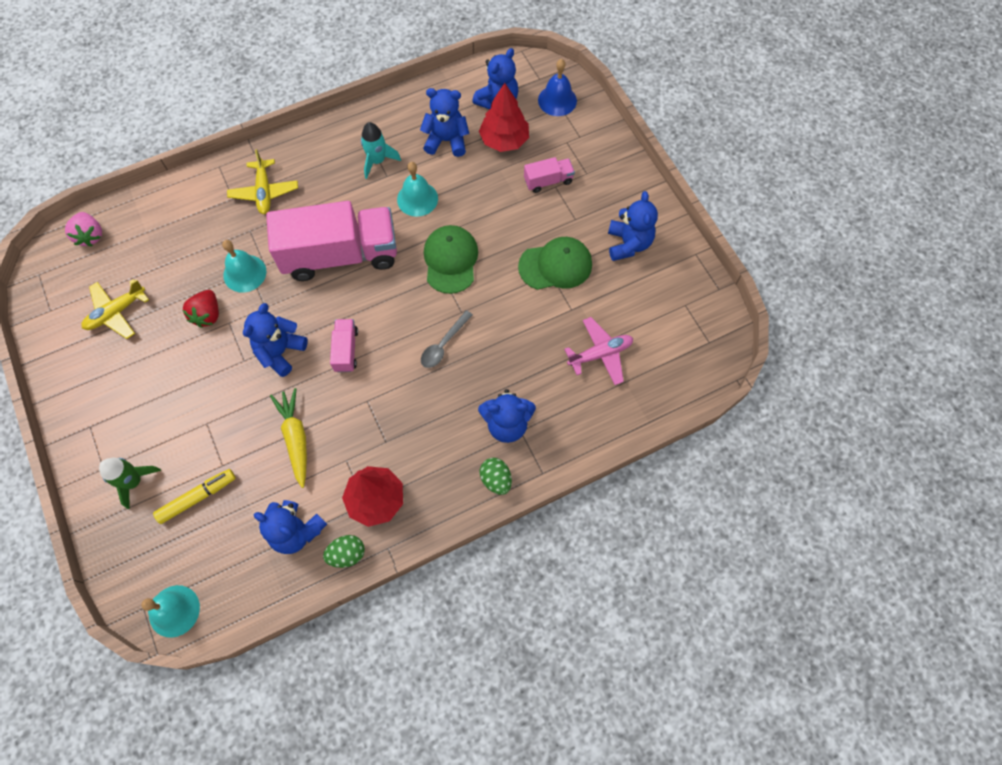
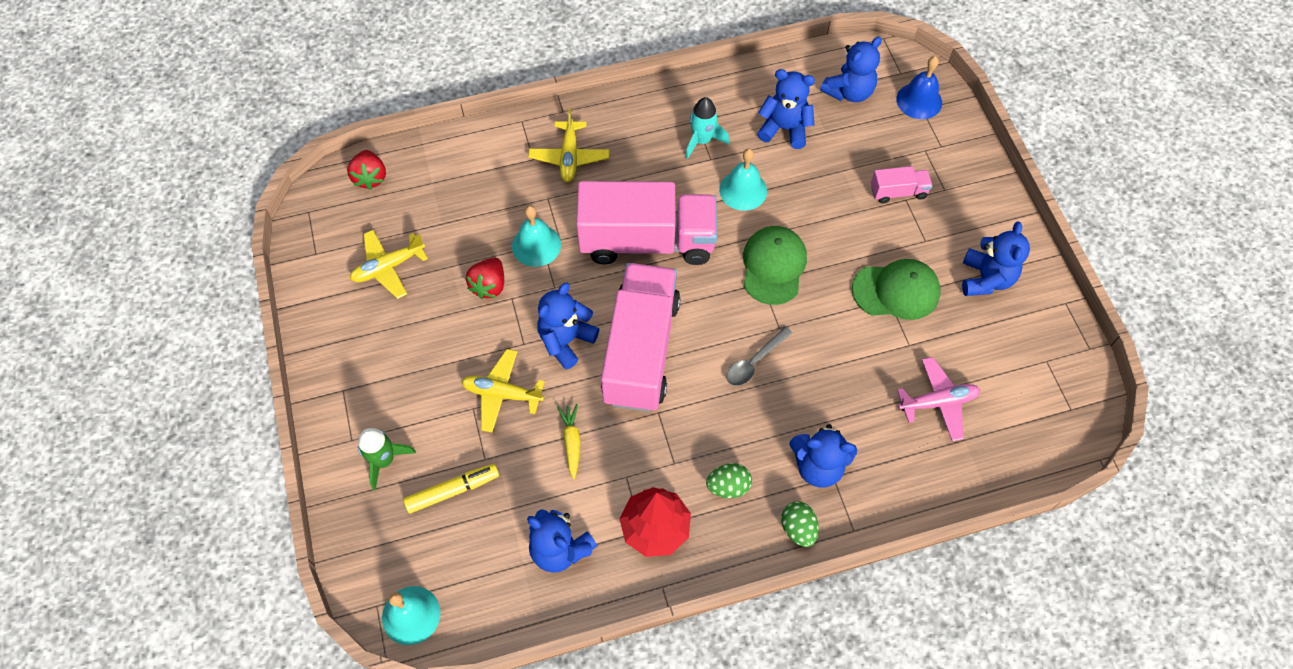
camera: 10 degrees right, 5 degrees down
pink strawberry [65,212,102,247] -> red strawberry [347,150,386,190]
yellow carrot [270,388,307,488] -> yellow carrot [558,404,581,479], size x0.65
green egg [323,535,365,568] -> green egg moved to [706,463,752,498]
pink truck [330,319,358,372] -> pink truck [601,263,681,412], size x2.34
red tree [479,83,529,152] -> none
none -> yellow plane [461,349,545,433]

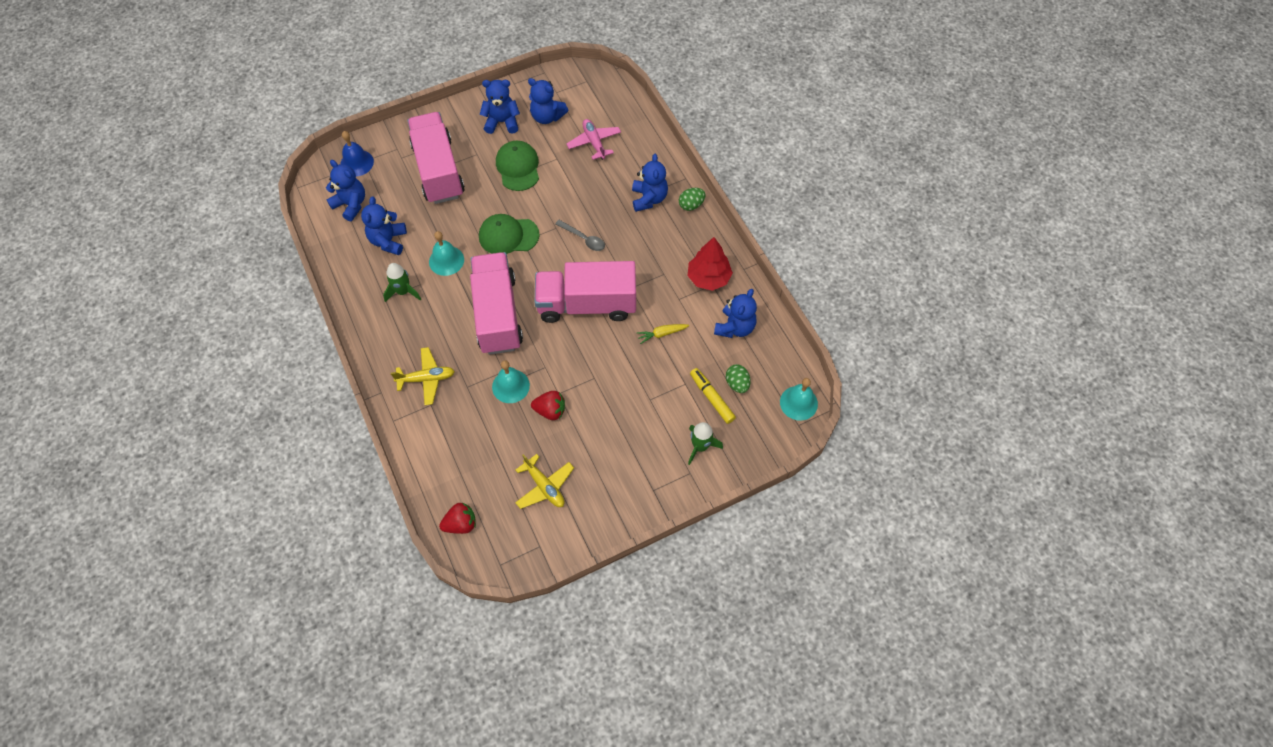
camera: 100 degrees left, 0 degrees up
yellow plane [461,349,545,433] -> none
blue teddy bear [537,283,599,369] -> blue teddy bear moved to [528,78,568,124]
turquoise rocket [686,97,729,159] -> green rocket [383,263,421,302]
green egg [706,463,752,498] -> green egg moved to [726,364,751,393]
pink truck [871,166,933,204] -> pink truck [407,112,465,204], size x2.34

